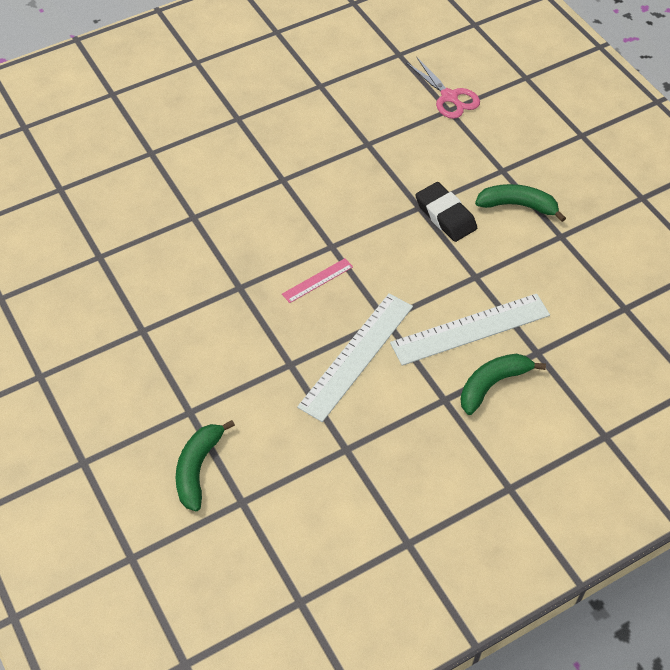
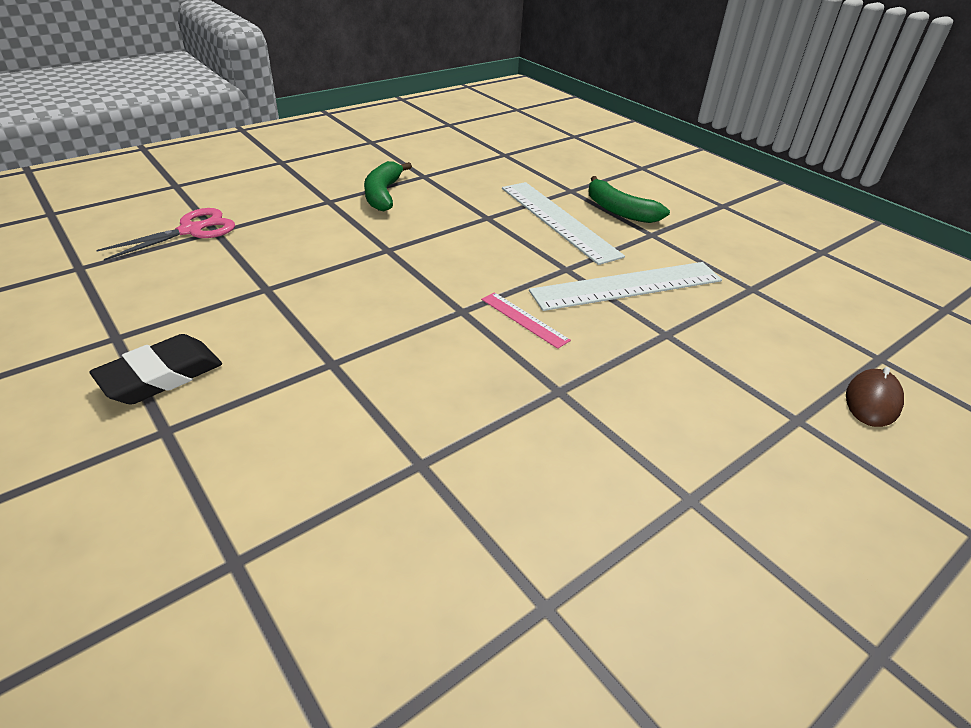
camera: 100 degrees left, 15 degrees down
green banana [176,420,235,511] -> brown mouse [846,367,904,427]
white ruler [297,293,413,422] -> white ruler turned 45 degrees counterclockwise [529,262,722,311]
black eraser [415,182,477,242] -> black eraser moved to [89,334,222,404]

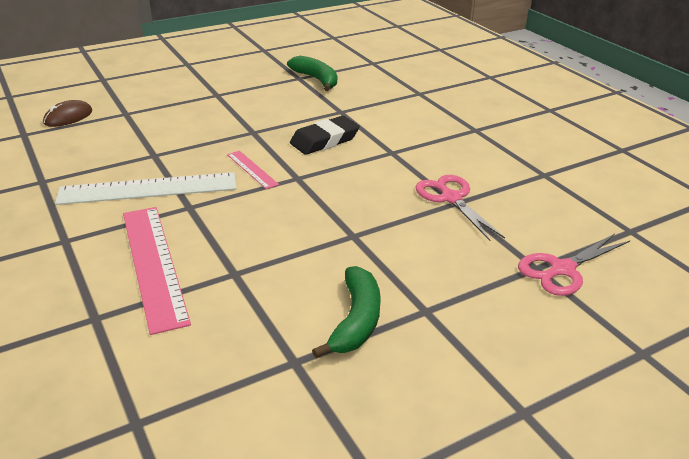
camera: 170 degrees left, 5 degrees down
black eraser [89,334,222,404] -> black eraser moved to [290,116,360,155]
white ruler [502,182,625,265] -> pink ruler [123,207,191,335]
green banana [589,176,670,223] -> green banana moved to [287,56,337,91]
none -> pink scissors [416,175,505,241]

